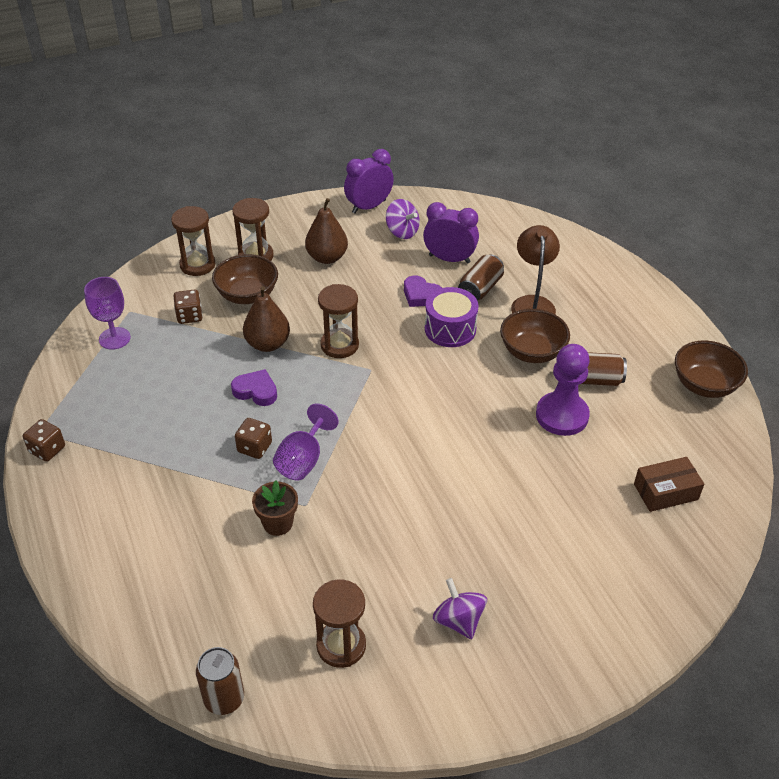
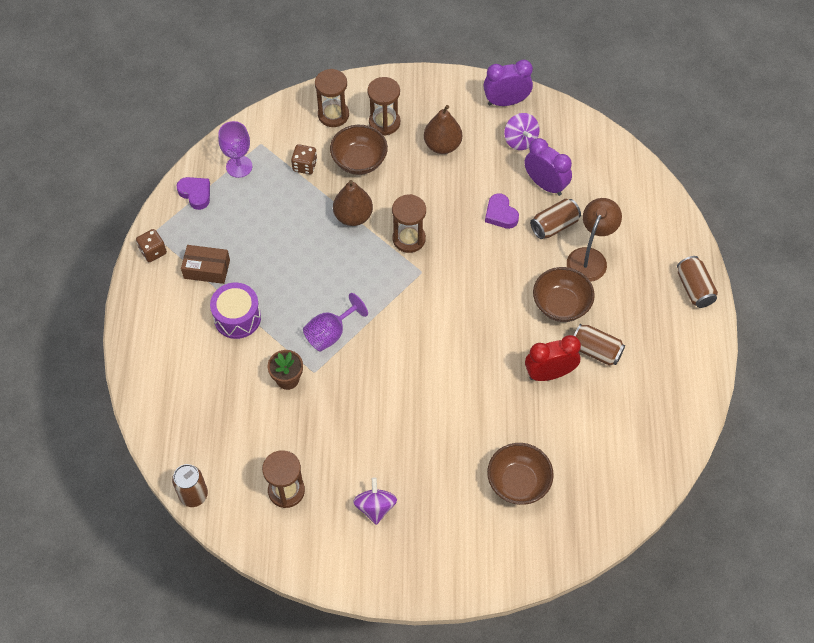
camera: 25 degrees right, 15 degrees up
purple heart [231,369,277,406] -> purple heart moved to [177,177,210,210]
brown dice [235,418,272,459] -> none
purple drum [425,287,479,347] -> purple drum moved to [210,283,261,339]
purple pawn [536,344,590,436] -> red clock [525,335,581,381]
brown box [634,457,704,512] -> brown box moved to [181,245,230,284]
brown bowl [675,341,748,398] -> brown bowl moved to [487,443,554,505]
none -> brown can [677,256,718,308]

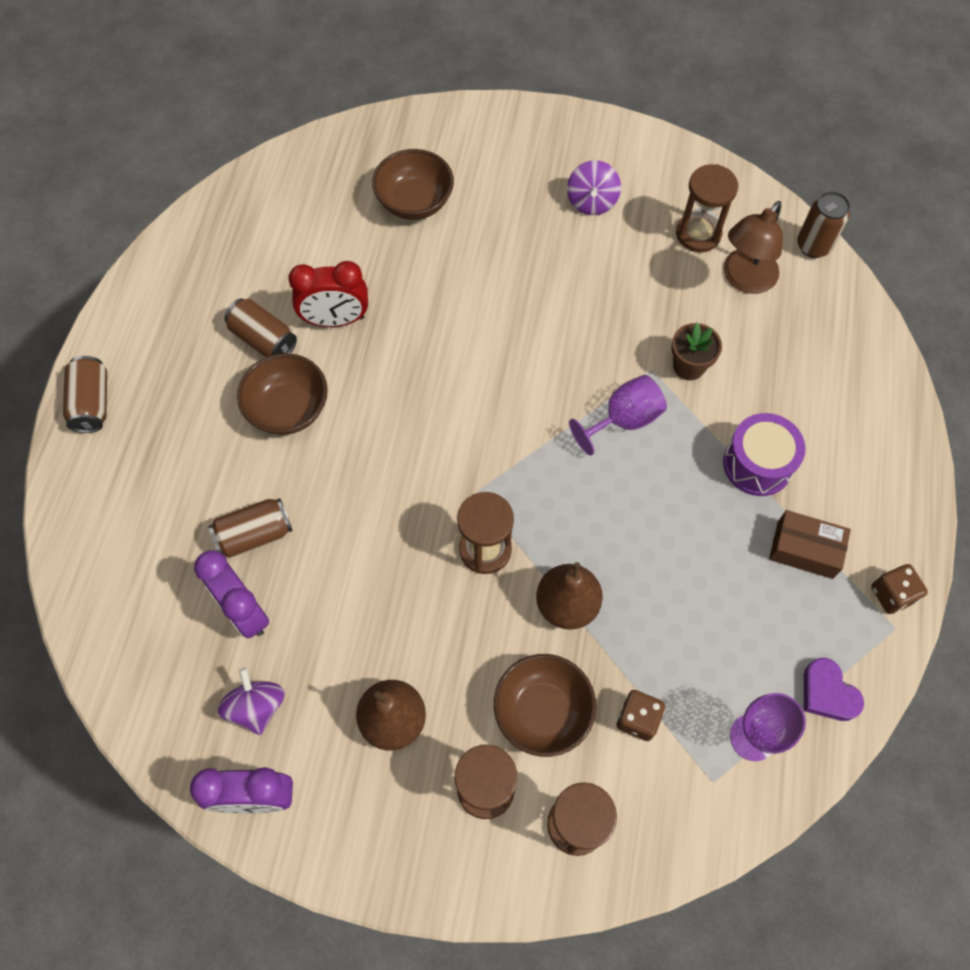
camera: 170 degrees left, 5 degrees up
purple heart [485,193,519,229] -> none
brown lamp [567,198,622,282] -> brown lamp moved to [723,201,783,294]

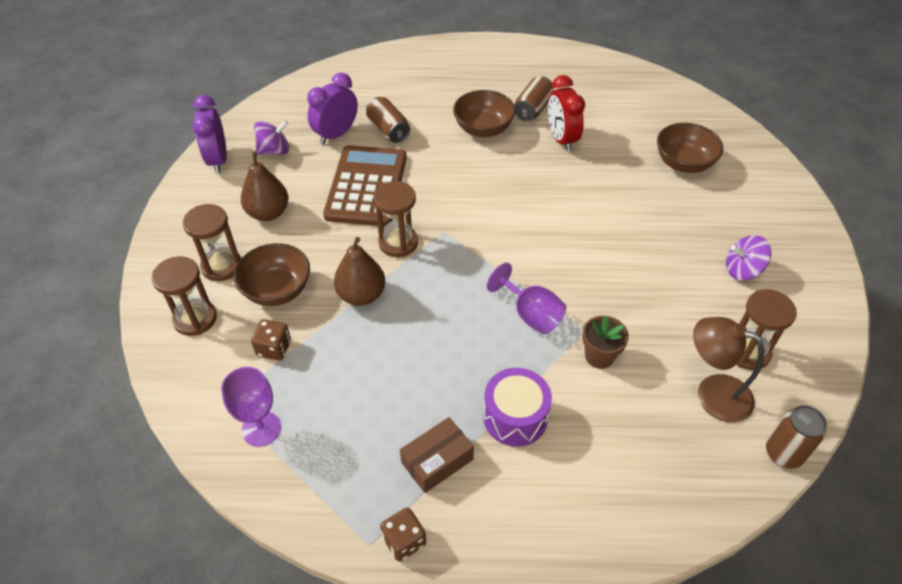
camera: 80 degrees right, 15 degrees down
brown can [63,356,107,433] -> none
brown box [769,510,851,579] -> brown box turned 45 degrees clockwise [400,417,474,493]
purple heart [804,658,864,721] -> none
none -> brown calculator [323,145,407,226]

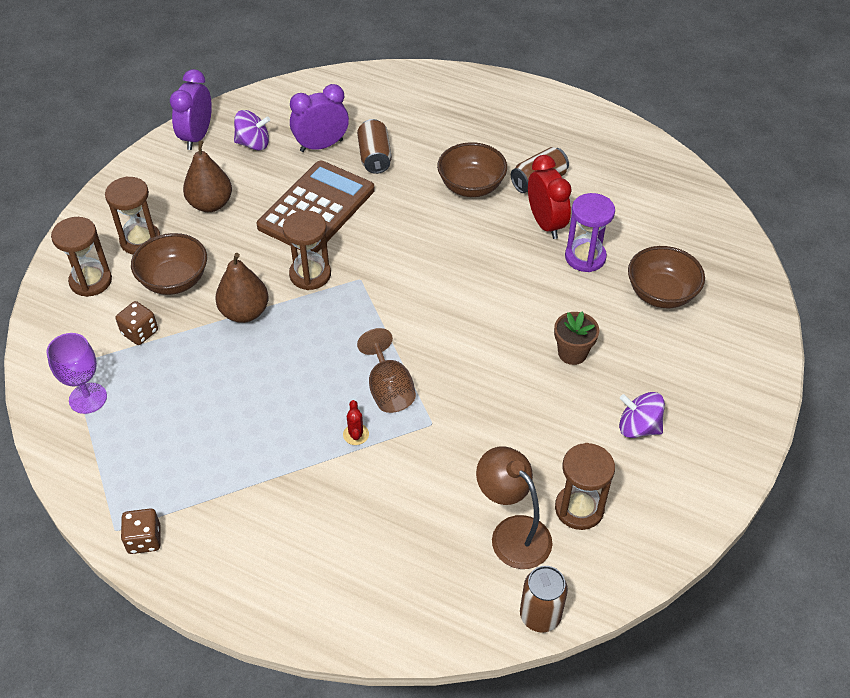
camera: 25 degrees right, 0 degrees up
brown box [400,417,474,493] -> none
purple drum [483,368,552,447] -> none
purple goblet [487,263,566,334] -> brown goblet [357,328,416,413]
red clock [548,75,585,152] -> red clock turned 150 degrees clockwise [528,155,572,239]
brown flower pot [582,316,629,369] -> brown flower pot moved to [554,312,599,365]
none -> red cactus [343,400,369,445]
none -> purple hourglass [565,193,615,272]

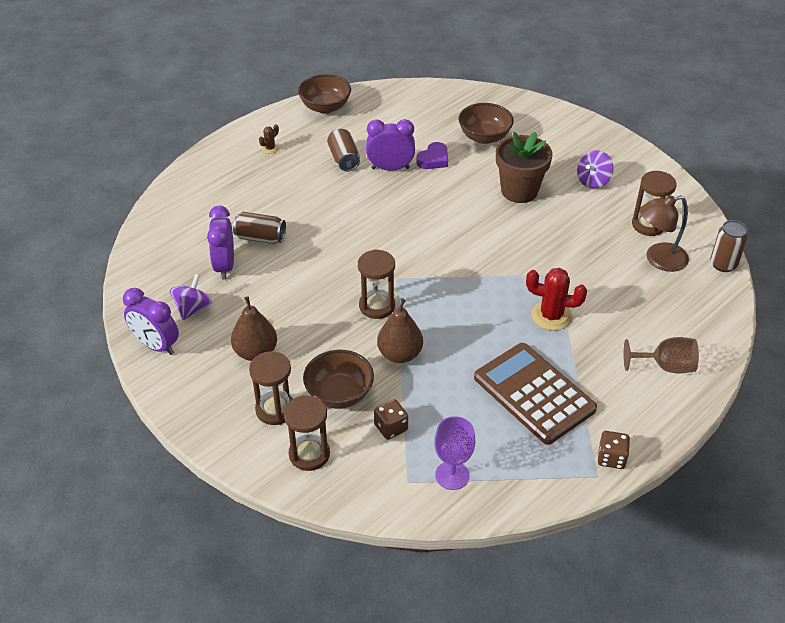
camera: 70 degrees left, 5 degrees down
brown calculator [257,161,375,253] -> brown calculator moved to [474,343,597,445]
red cactus [343,400,369,445] -> red cactus [526,268,587,331], size x2.01
brown goblet [357,328,416,413] -> brown goblet moved to [624,337,699,373]
brown bowl [437,142,507,197] -> brown bowl moved to [298,74,351,114]
red clock [528,155,572,239] -> purple clock [366,119,415,171]
brown flower pot [554,312,599,365] -> brown flower pot [496,132,553,203], size x1.71
purple hourglass [565,193,615,272] -> purple heart [416,142,448,169]
none -> brown cactus [259,124,279,154]

